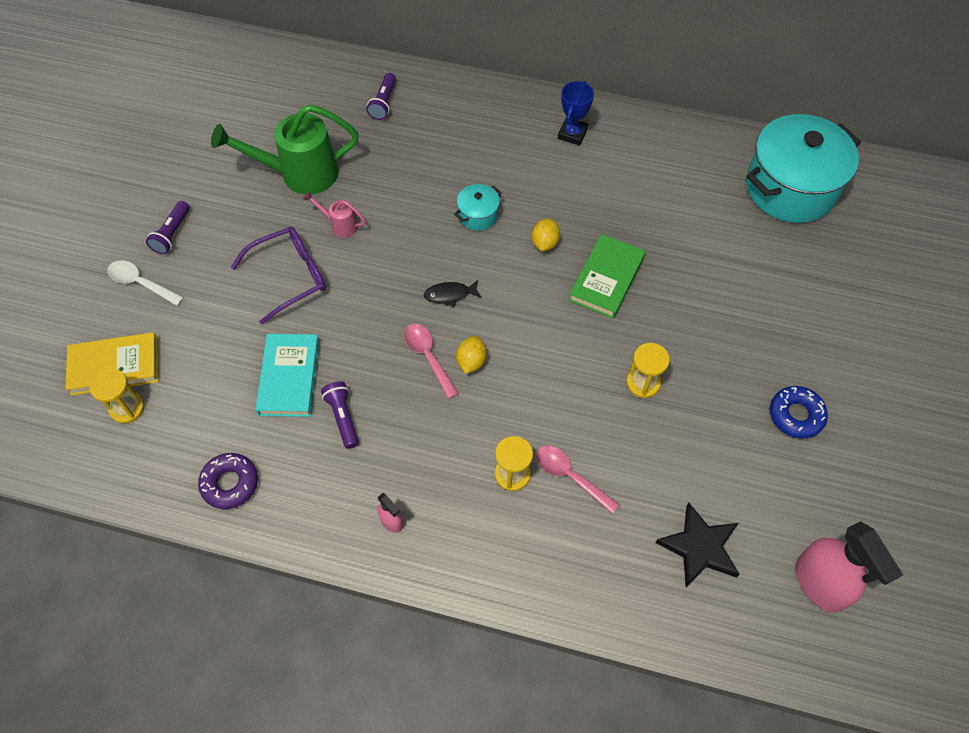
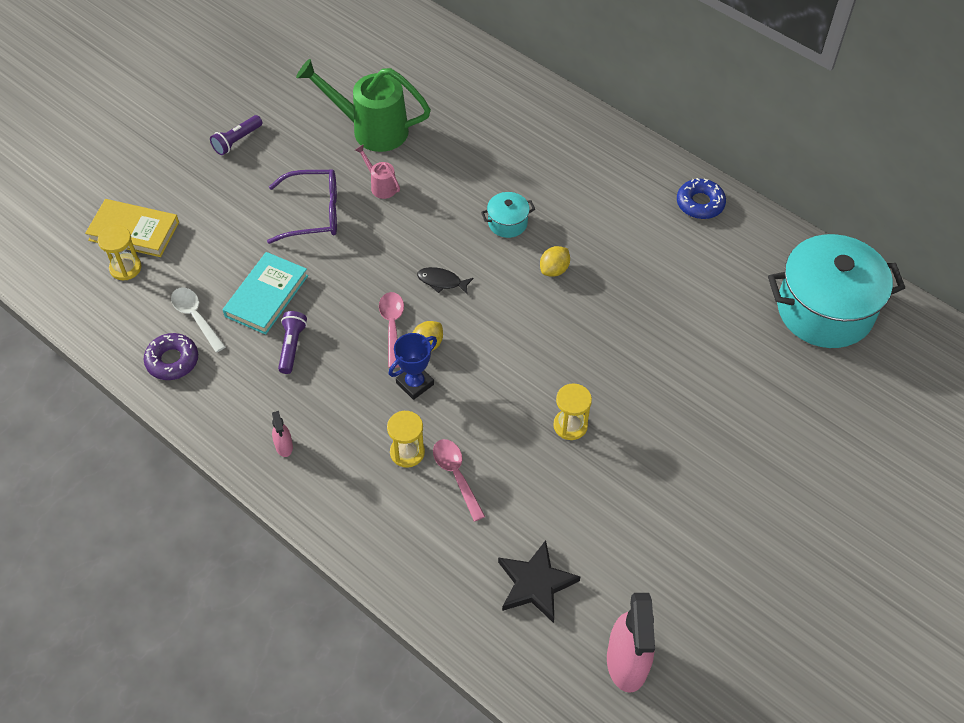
camera: 25 degrees right, 5 degrees down
white spoon [107,260,184,306] -> white spoon moved to [171,288,226,352]
purple flashlight [366,73,396,120] -> none
blue trophy [558,81,594,146] -> blue trophy moved to [389,333,437,400]
green book [569,234,645,319] -> none
blue donut [770,386,828,439] -> blue donut moved to [677,178,726,219]

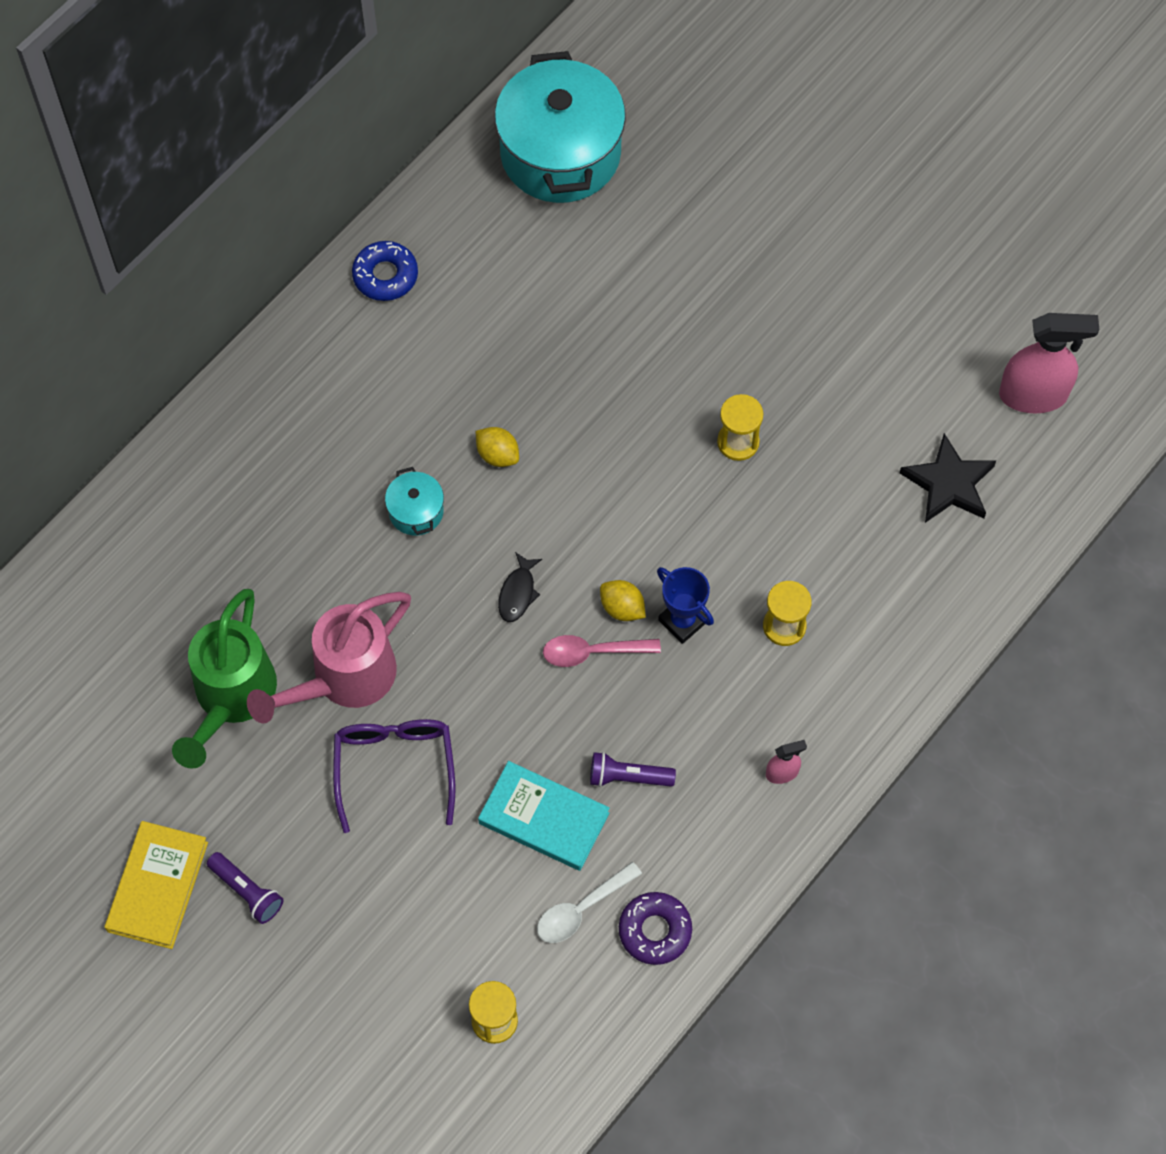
camera: 90 degrees left, 10 degrees up
yellow book [85,199,179,257] -> yellow book moved to [104,821,208,949]
pink watering can [355,144,400,199] -> pink watering can [247,592,411,724], size x2.16
pink spoon [433,439,485,522] -> none

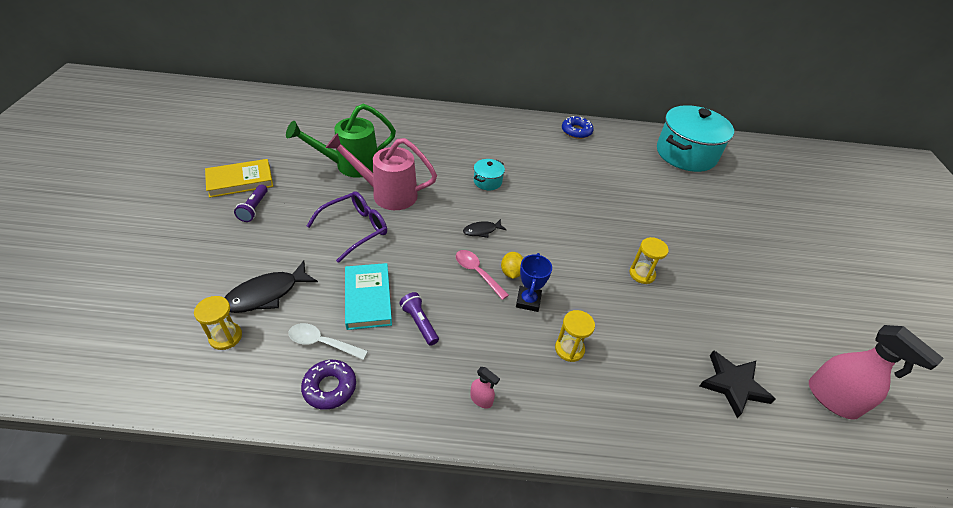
camera: 50 degrees right, 20 degrees down
yellow lemon [476,427,519,467] -> none
none -> black fish [225,260,318,313]

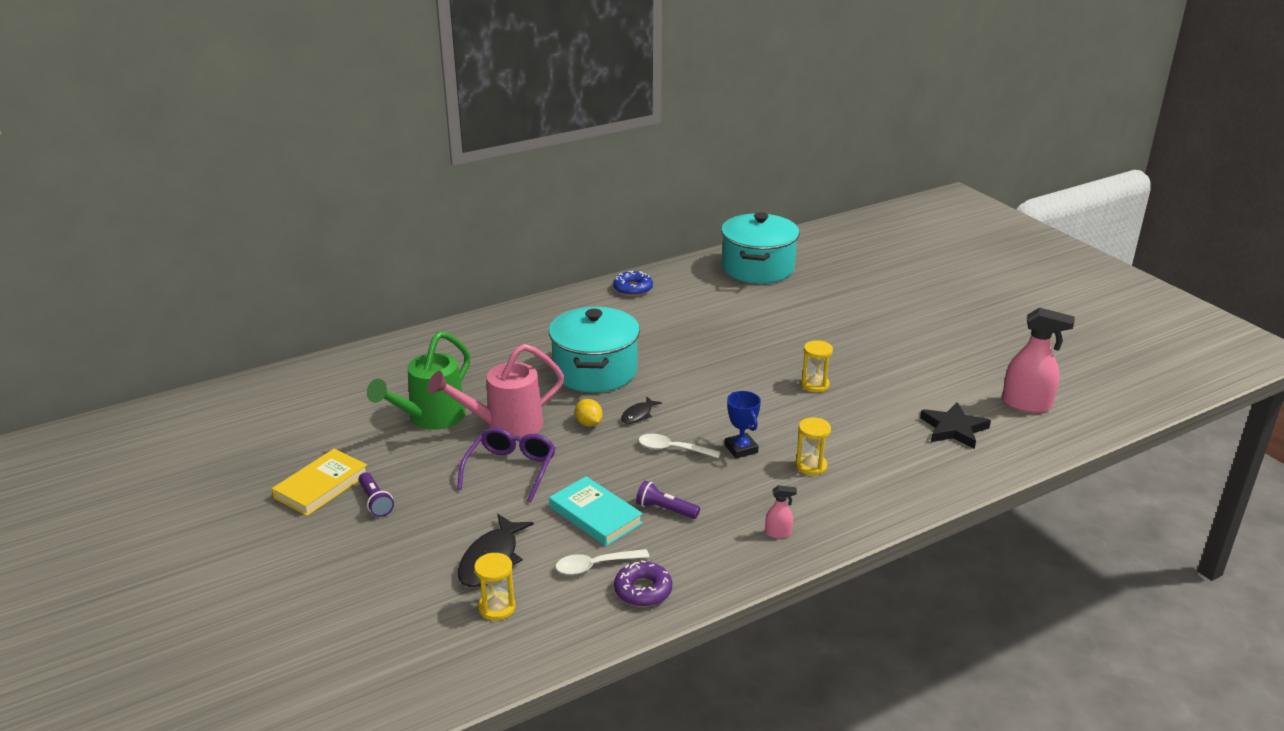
camera: 30 degrees left, 15 degrees down
pink spoon [456,250,509,300] -> white spoon [639,434,721,458]
turquoise pot [474,159,505,190] -> turquoise pot [549,307,640,392], size x2.34
yellow lemon [501,252,523,279] -> yellow lemon moved to [575,399,603,427]

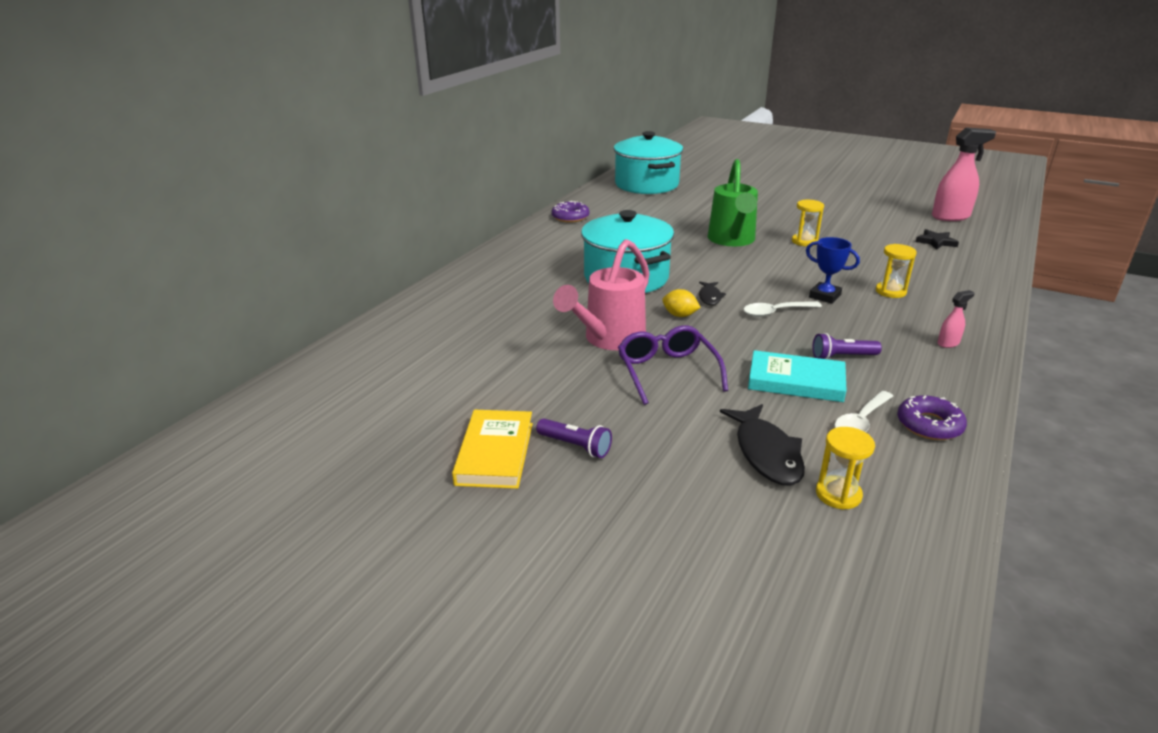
camera: 30 degrees left, 0 degrees up
green watering can [367,331,470,430] -> green watering can moved to [708,159,758,246]
blue donut [613,271,653,296] -> purple donut [552,201,590,223]
black star [920,402,991,449] -> black star [916,229,959,250], size x0.66

